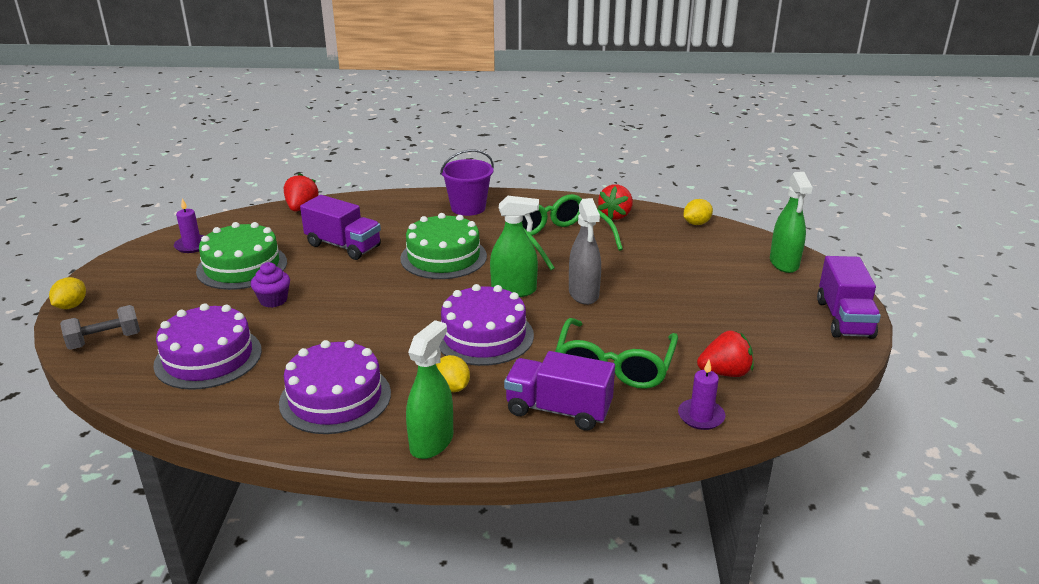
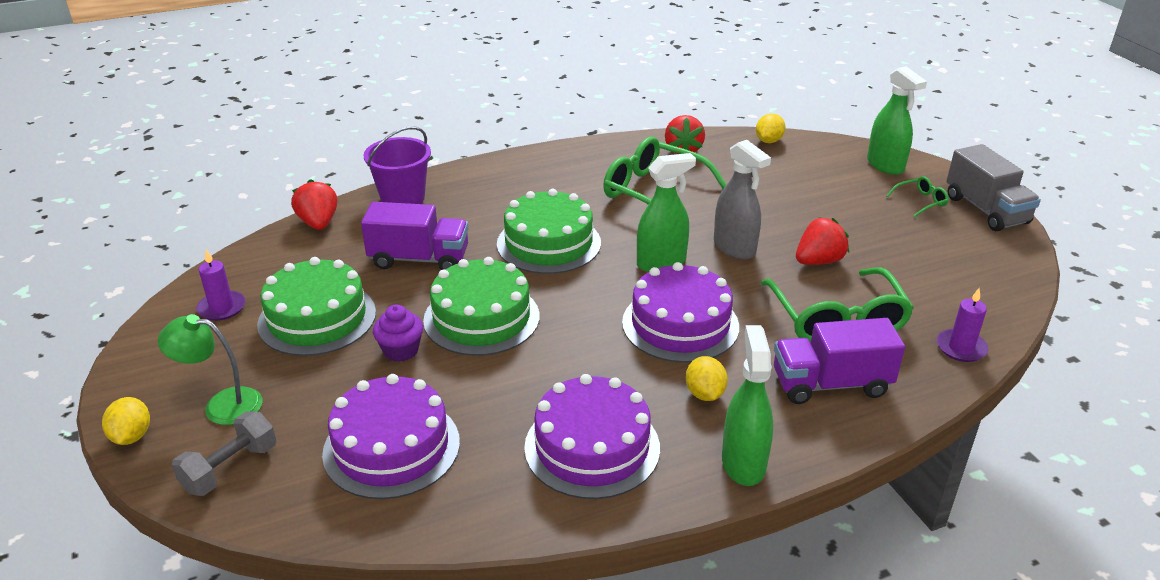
camera: 25 degrees left, 5 degrees up
yellow lemon [436,355,470,392] -> yellow lemon turned 45 degrees clockwise [686,356,728,401]
purple bucket [440,150,494,216] -> purple bucket moved to [364,126,431,204]
red strawberry [697,331,754,377] -> red strawberry moved to [796,217,849,265]
purple truck [817,256,881,339] -> grey truck [946,144,1041,231]
none -> green lamp [158,314,262,425]
none -> green cake [423,257,539,356]
none -> green glasses [886,176,949,217]

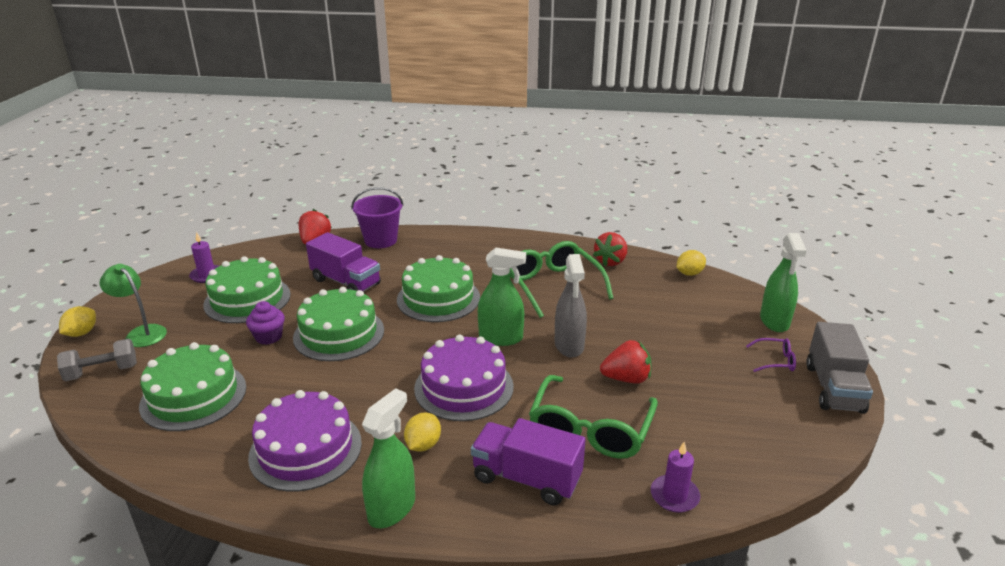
camera: 30 degrees right, 5 degrees down
purple cake [322,374,460,499] -> green cake [139,342,246,431]
green glasses [886,176,949,217] -> purple glasses [746,338,796,372]

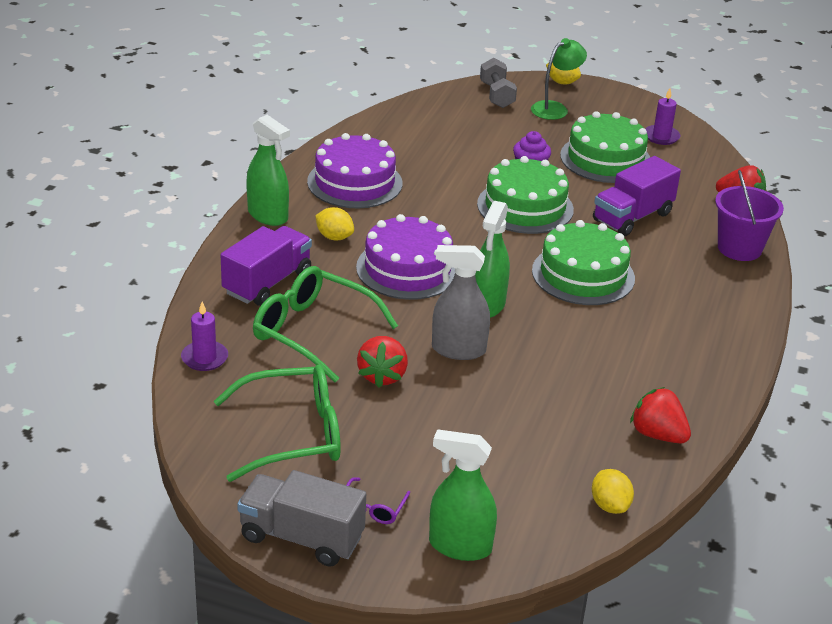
camera: 100 degrees right, 5 degrees up
green cake [139,342,246,431] -> none
green glasses [509,241,614,318] -> green glasses moved to [214,365,341,482]

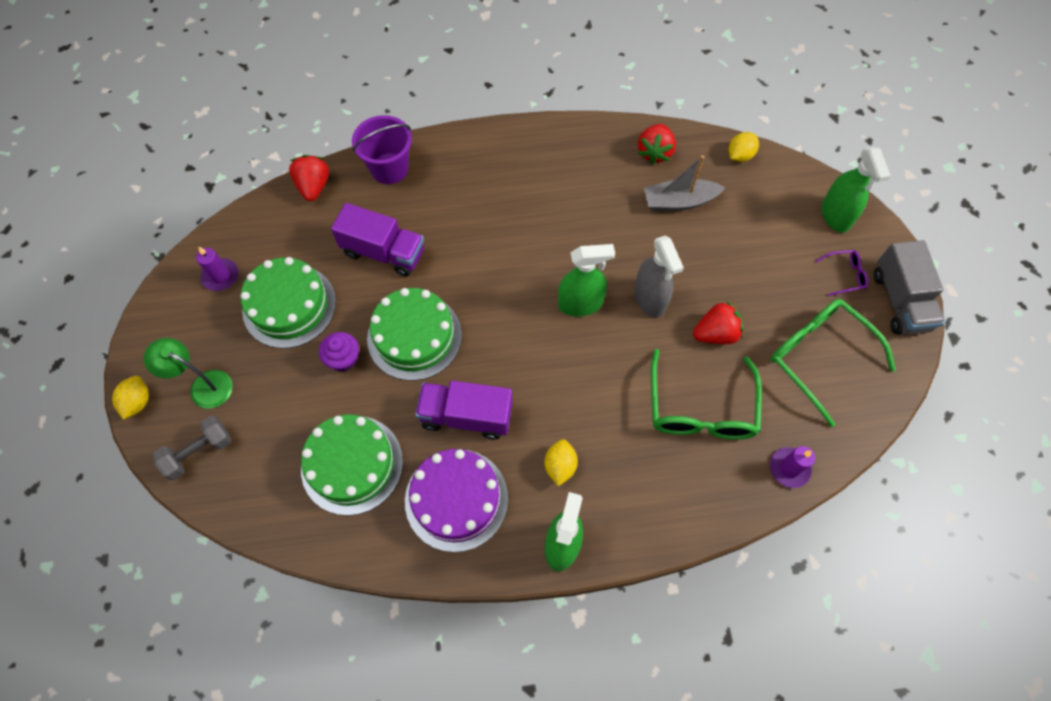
camera: 115 degrees left, 30 degrees up
purple truck [221,226,312,306] -> purple truck moved to [415,381,513,439]
purple cake [356,214,455,300] -> none
green cake [532,220,635,305] -> green cake moved to [301,414,403,515]
none -> grey boat [644,155,725,211]

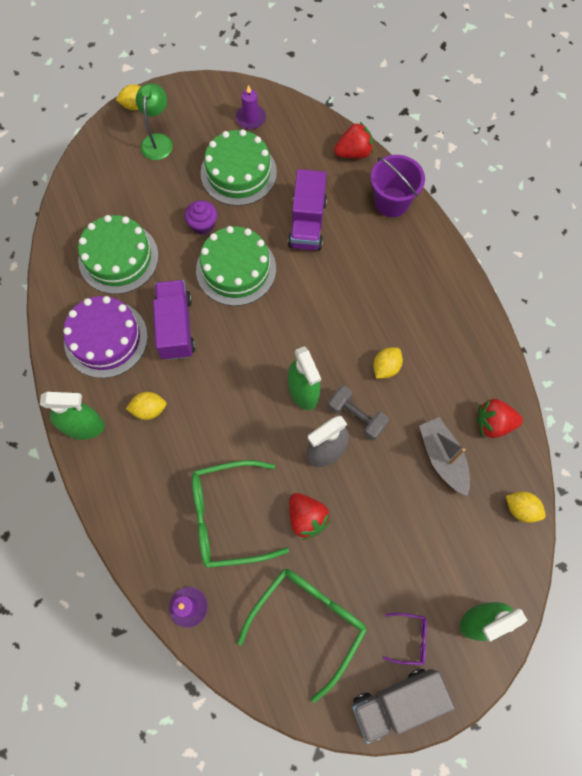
camera: 75 degrees right, 5 degrees up
grey dumbbell [152,416,232,480] -> grey dumbbell moved to [328,385,389,441]
purple glasses [816,250,868,296] -> purple glasses turned 60 degrees counterclockwise [383,613,427,665]
none -> yellow lemon [373,347,403,379]

